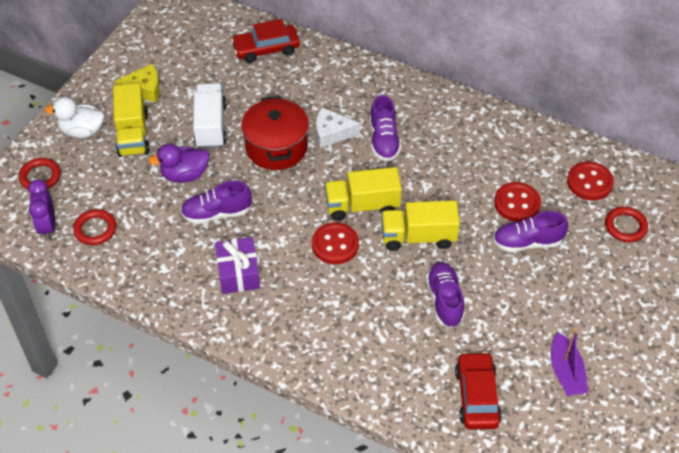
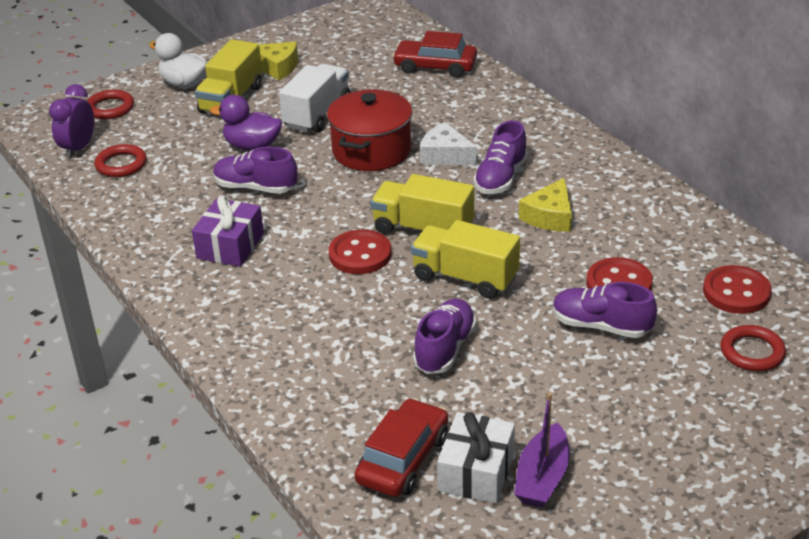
camera: 30 degrees right, 15 degrees down
none -> white gift [437,412,515,504]
none -> yellow cheese [519,178,572,232]

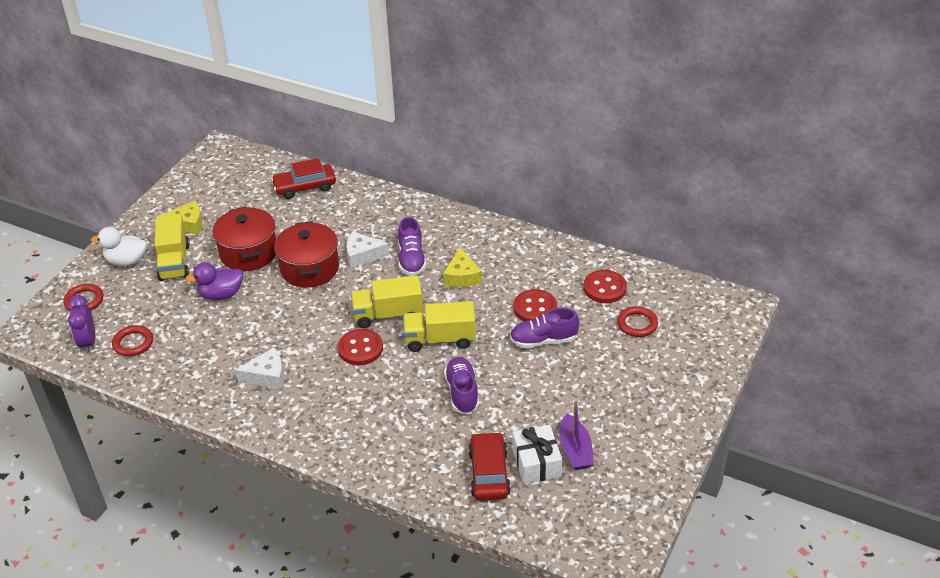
camera: 30 degrees left, 5 degrees up
purple gift [192,196,264,267] -> white cheese [235,348,284,389]
purple shoe [213,147,297,194] -> none
white truck [279,64,350,132] -> red pot [212,206,276,271]

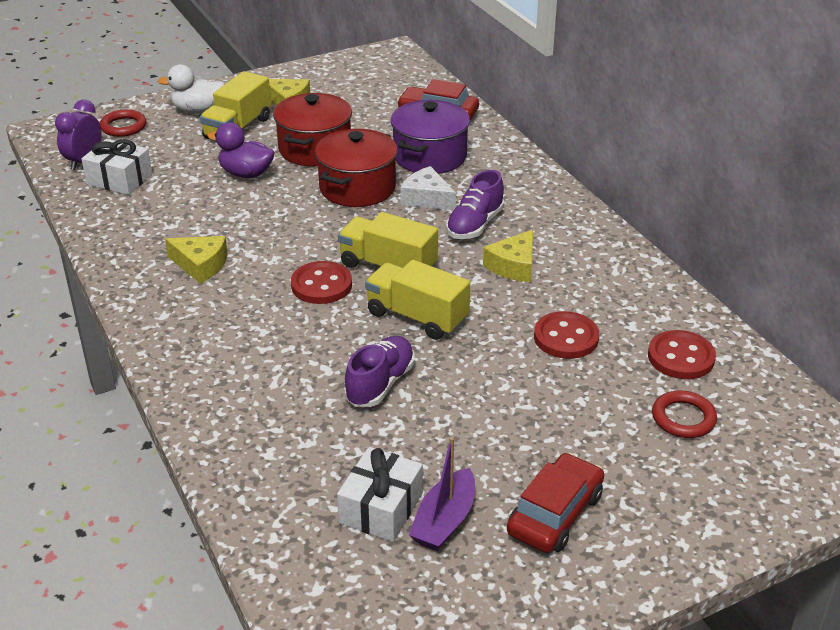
camera: 35 degrees right, 5 degrees down
white duck [91,227,147,266] -> white duck turned 45 degrees counterclockwise [158,65,225,113]
red ring [112,325,153,356] -> white gift [81,139,152,195]
white cheese [235,348,284,389] -> yellow cheese [165,236,228,284]
red car [468,432,511,501] -> red car moved to [507,453,604,553]
purple shoe [510,308,579,348] -> none
none -> purple pot [391,100,470,174]

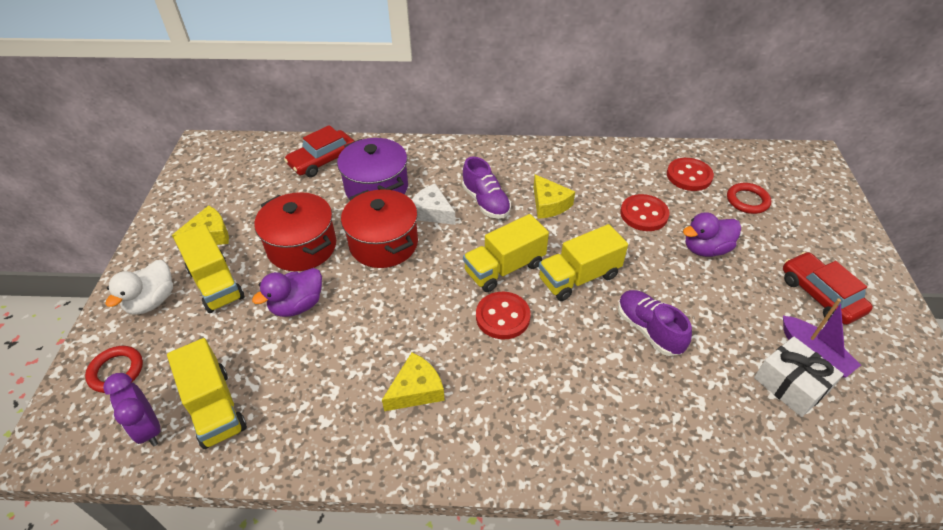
camera: 60 degrees left, 10 degrees up
white gift [81,139,152,195] -> yellow truck [167,338,247,449]
white cheese [400,166,456,210] -> white cheese turned 60 degrees clockwise [412,184,456,225]
none -> purple duck [683,212,741,257]

